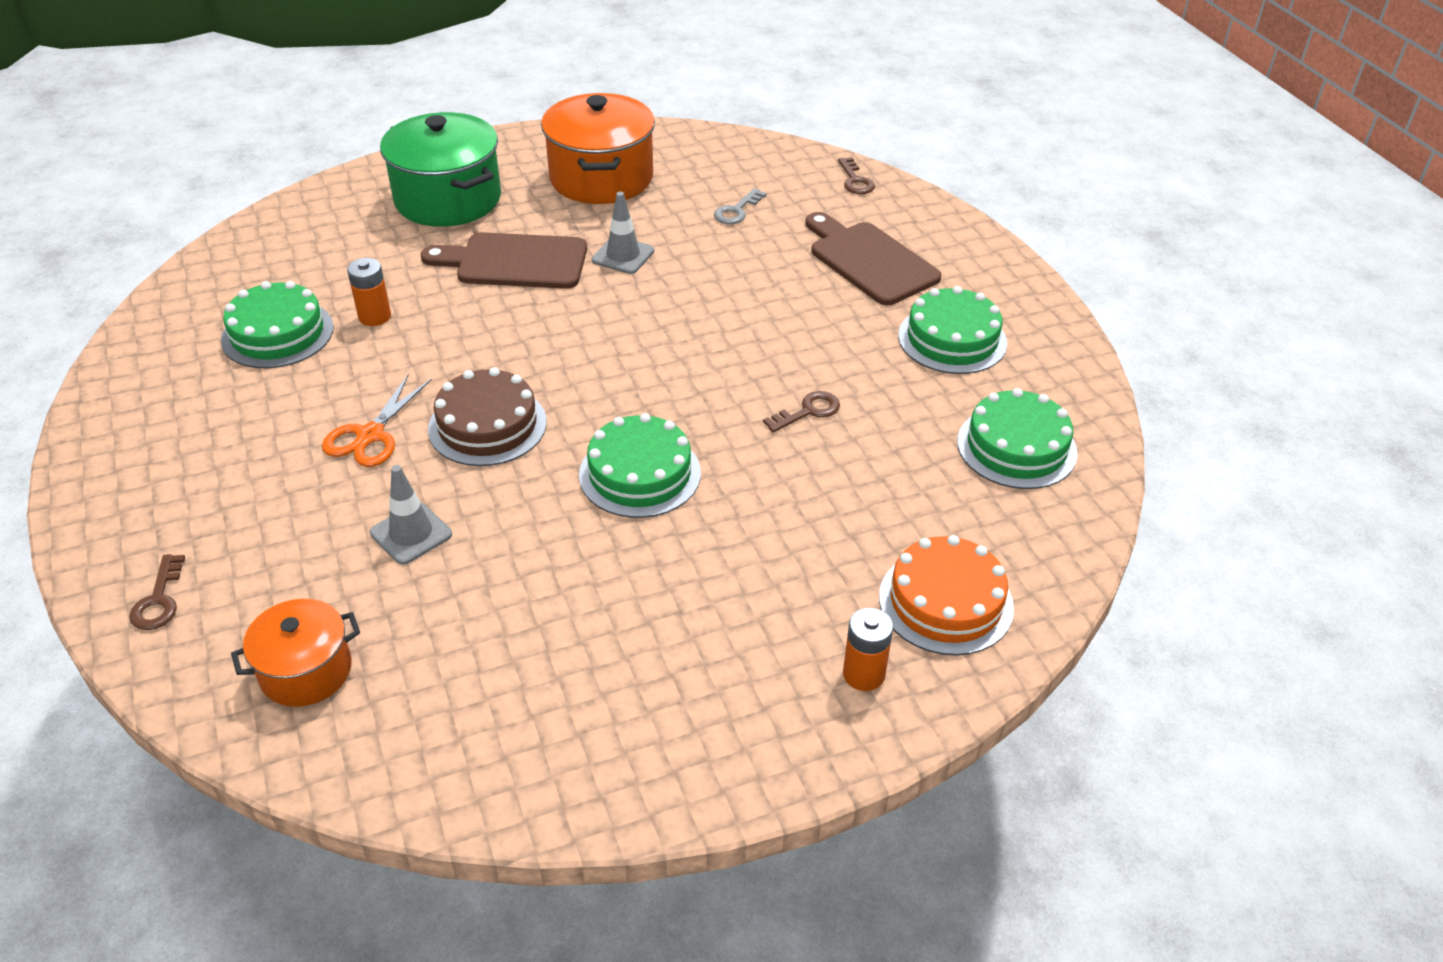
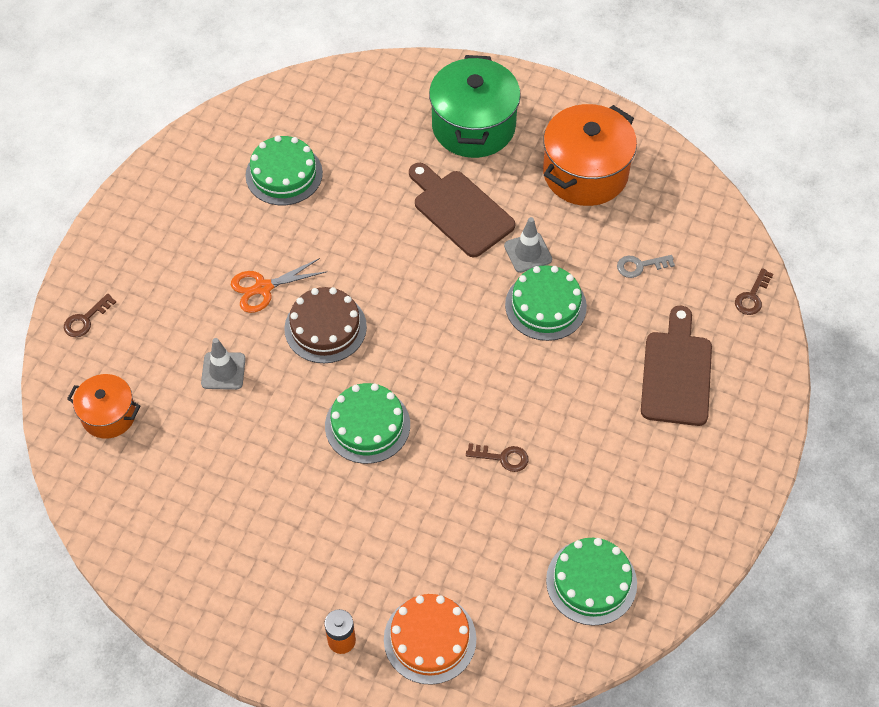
camera: 45 degrees right, 15 degrees up
orange battery [347,258,391,326] -> none
green cake [898,286,1007,374] -> green cake moved to [505,265,587,341]

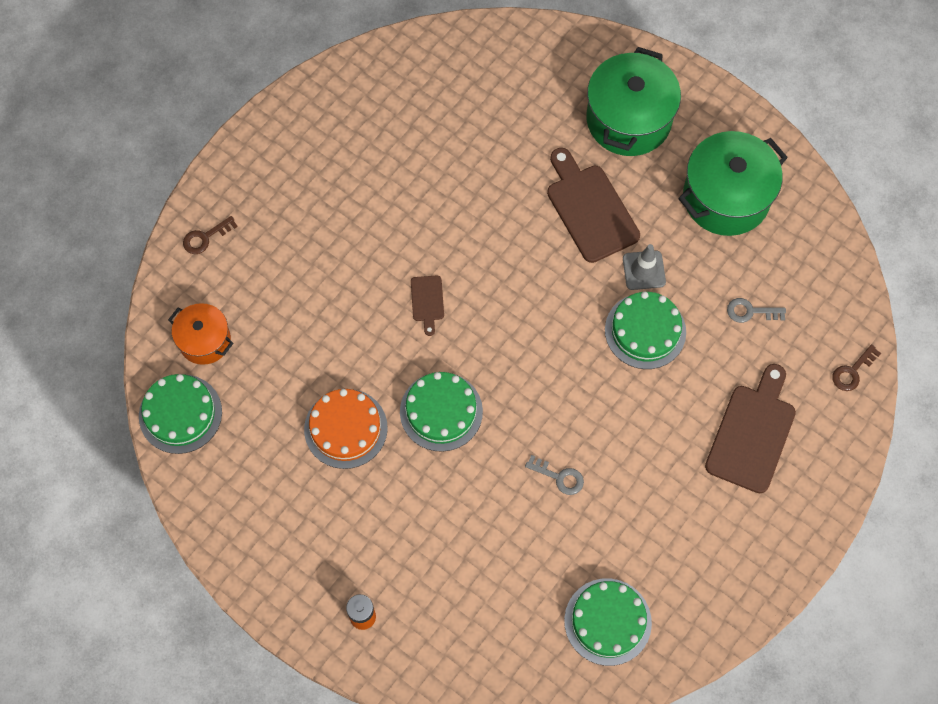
camera: 15 degrees right, 10 degrees up
grey traffic cone [201,338,246,390] -> none
orange scissors [231,258,327,313] -> none
green cake [246,135,323,205] -> green cake moved to [139,374,222,454]
brown cake [284,287,367,363] -> brown cutting board [411,276,444,336]
orange cake [384,594,476,685] -> orange cake moved to [304,389,388,469]
brown key [466,443,529,472] -> grey key [525,455,584,495]
orange pot [543,104,637,206] -> green pot [678,131,788,236]

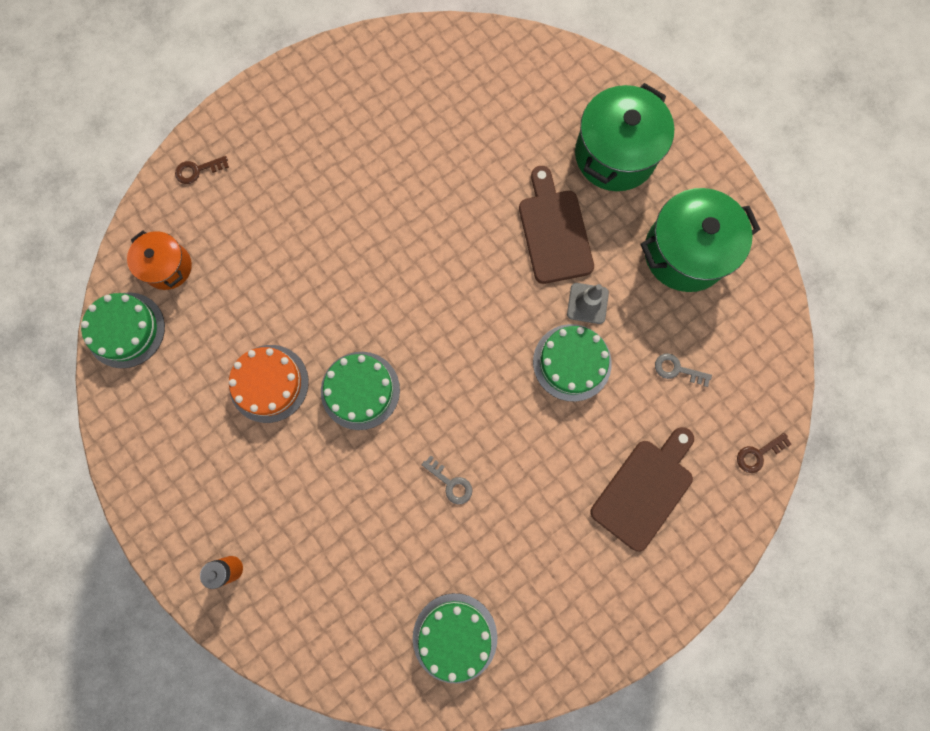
camera: 15 degrees right, 10 degrees up
brown cutting board [411,276,444,336] -> none

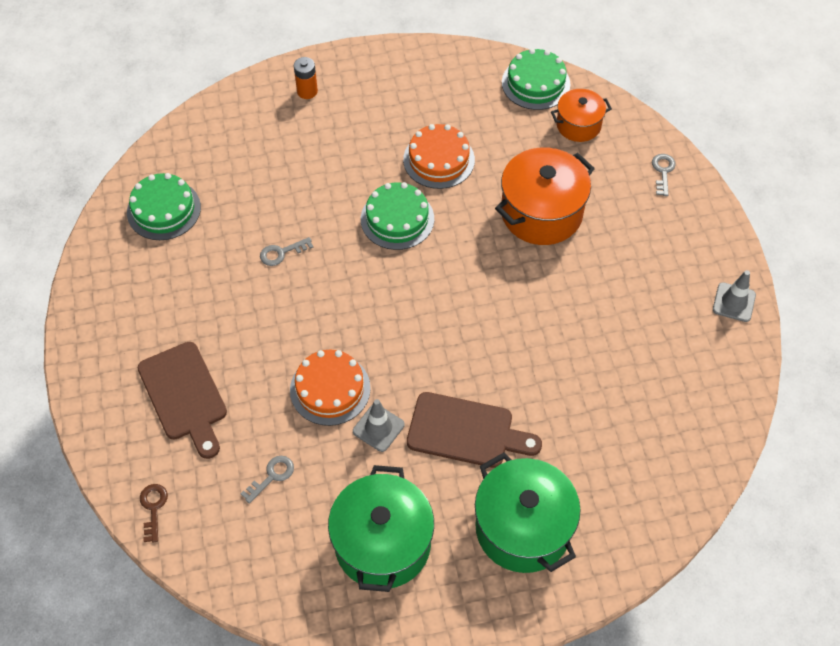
camera: 115 degrees right, 20 degrees down
brown key [175,156,229,184] -> grey key [652,154,676,196]
green cake [533,324,612,402] -> orange cake [290,350,371,426]
none -> orange pot [495,147,595,245]
none -> grey traffic cone [713,270,756,322]

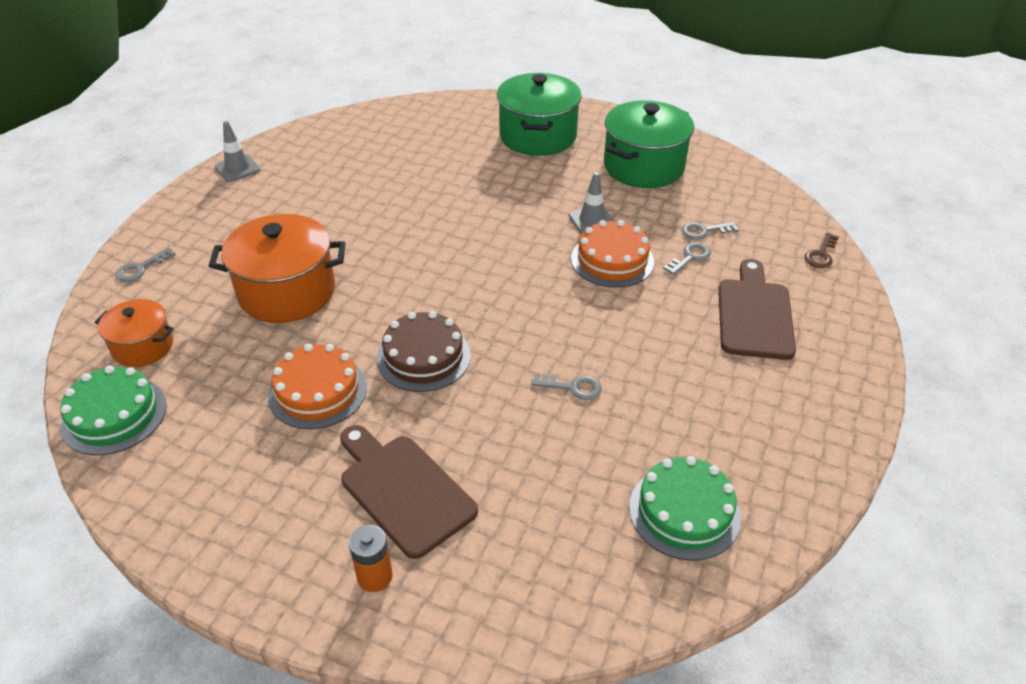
camera: 145 degrees left, 15 degrees down
green cake [361,182,434,250] -> brown cake [377,311,471,392]
brown cutting board [407,392,542,468] -> brown cutting board moved to [340,425,478,559]
none -> grey key [663,242,711,275]

